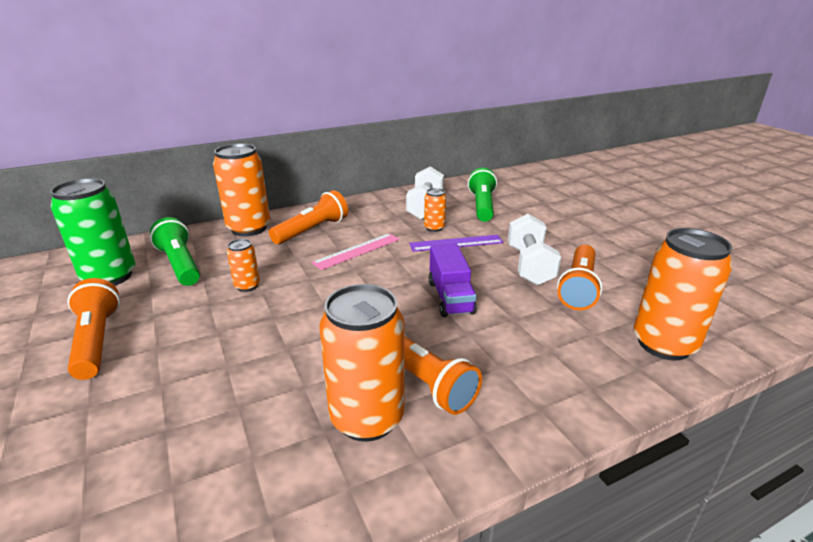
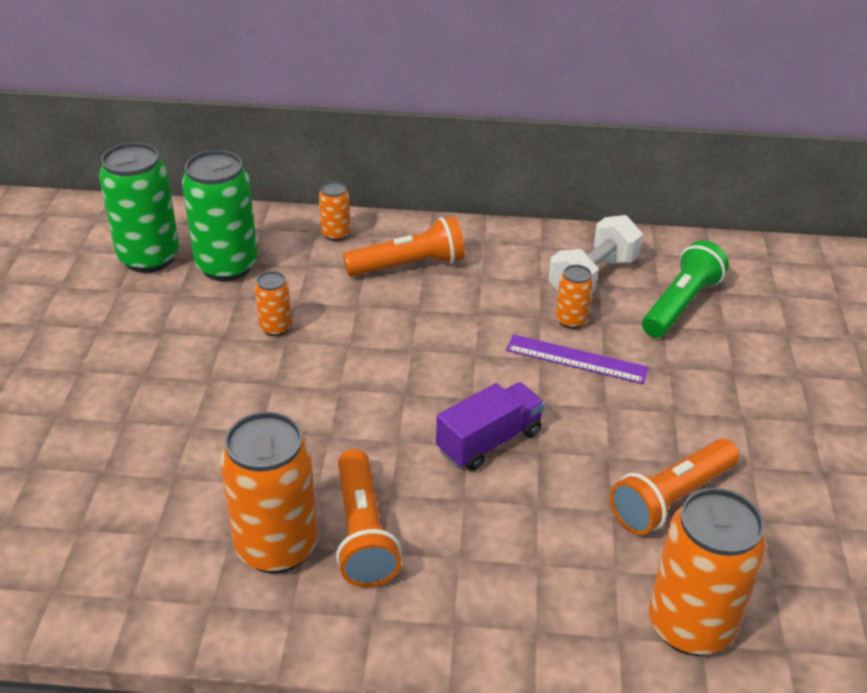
camera: 30 degrees right, 10 degrees up
orange flashlight [67,278,120,380] -> none
green flashlight [150,217,200,286] -> green can [182,150,258,281]
orange can [213,143,270,236] -> orange can [319,181,350,241], size x0.48
pink ruler [312,233,400,270] -> none
purple truck [429,244,477,317] -> purple truck turned 150 degrees counterclockwise [436,382,545,471]
white dumbbell [508,214,561,285] -> none

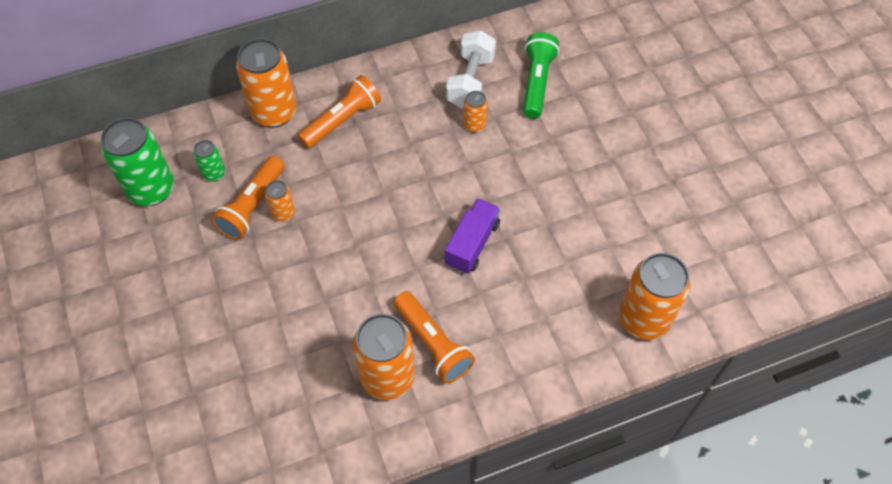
camera: 25 degrees left, 20 degrees up
green can [182,150,258,281] -> green can [193,140,225,182], size x0.48
orange can [319,181,350,241] -> orange can [236,38,297,128], size x2.06
purple ruler [506,334,649,384] -> none
orange flashlight [610,438,739,535] -> orange flashlight moved to [211,156,285,240]

